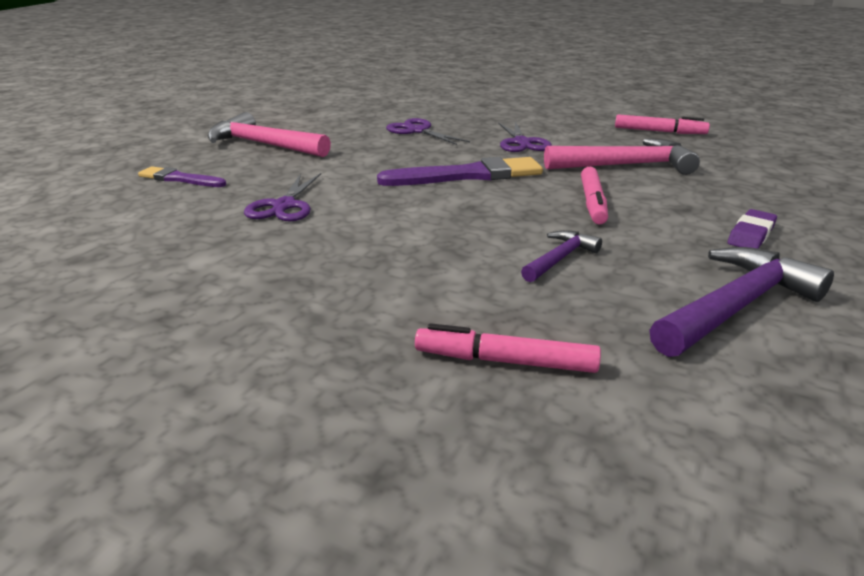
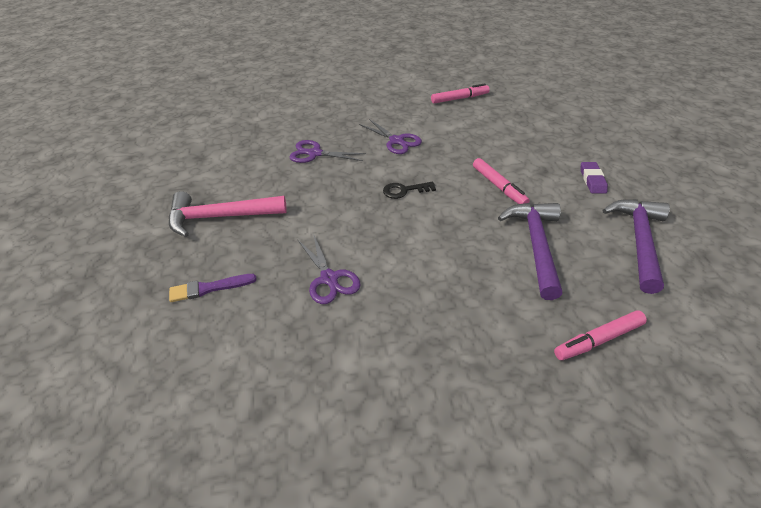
camera: 35 degrees left, 15 degrees up
purple brush [377,157,543,186] -> black key [383,182,436,199]
purple hammer [521,230,602,282] -> purple hammer [498,203,563,300], size x1.87
pink hammer [544,139,700,175] -> none

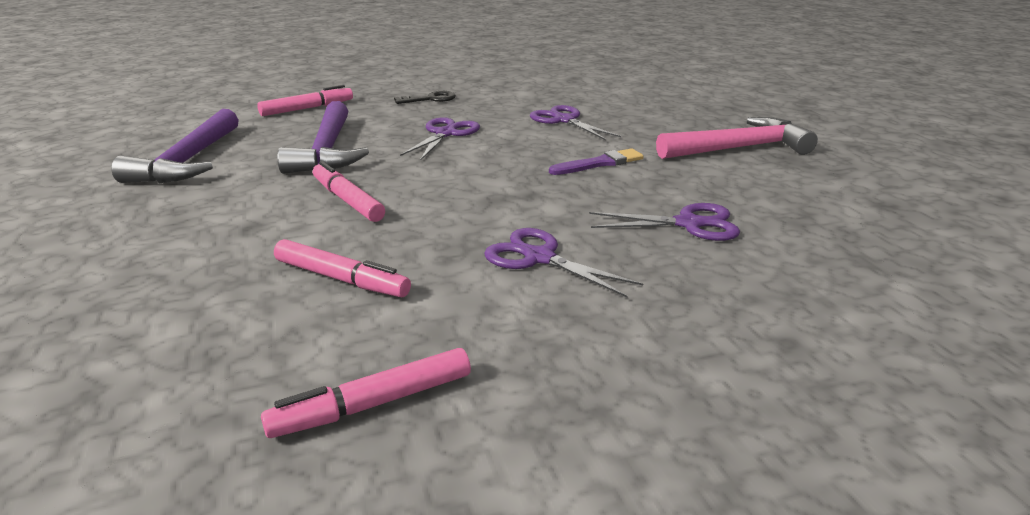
camera: 170 degrees right, 15 degrees down
purple brush [169,274,257,302] -> purple brush moved to [549,148,644,175]
black key [383,182,436,199] -> black key moved to [394,91,456,104]
purple eraser [580,162,608,193] -> none
none -> pink marker [274,239,411,297]
none -> purple scissors [400,117,480,161]

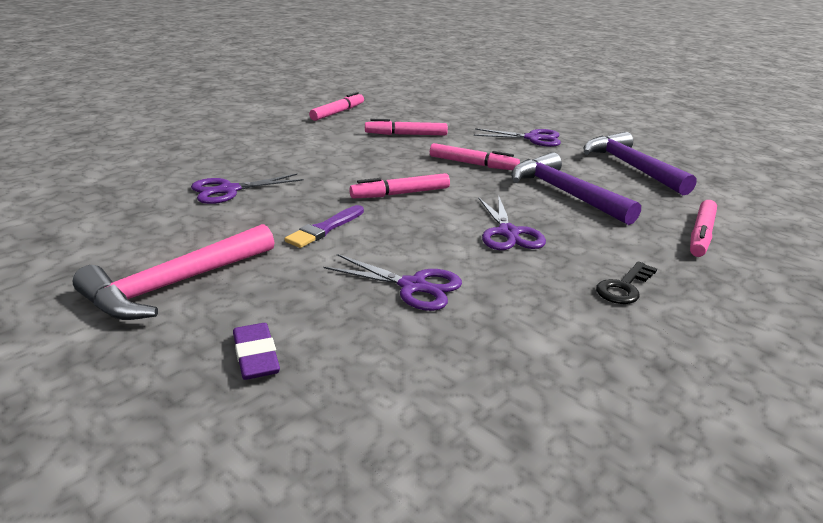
camera: 150 degrees right, 0 degrees up
purple scissors [484,228,643,297] -> purple scissors moved to [474,128,561,147]
none -> purple eraser [233,323,280,380]
none -> pink marker [349,173,450,199]

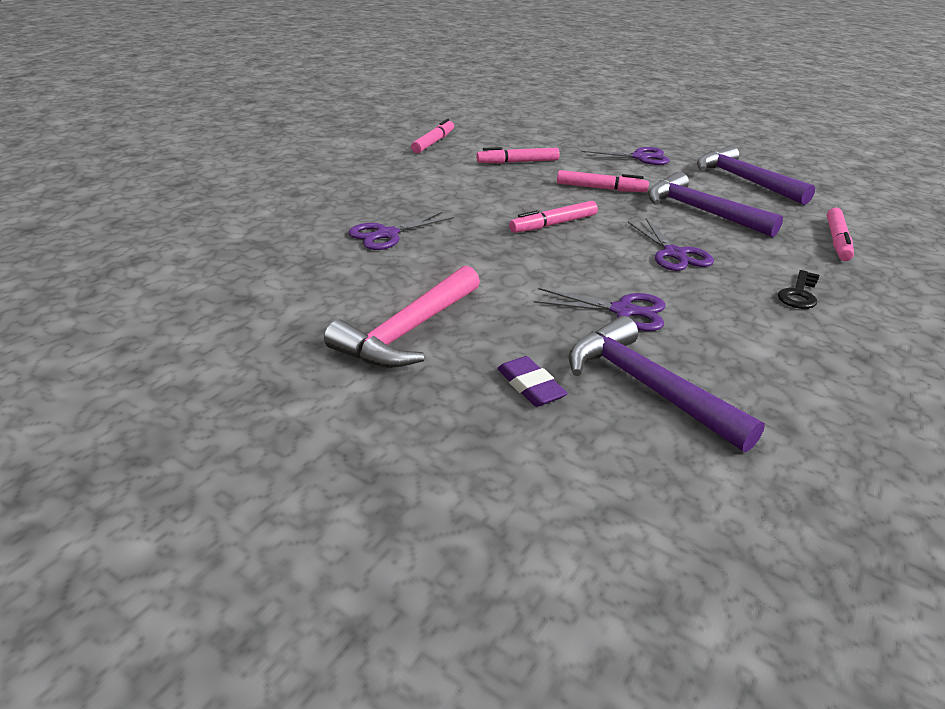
camera: 10 degrees left, 5 degrees up
purple brush [285,205,364,248] -> none
none -> purple hammer [568,316,765,452]

